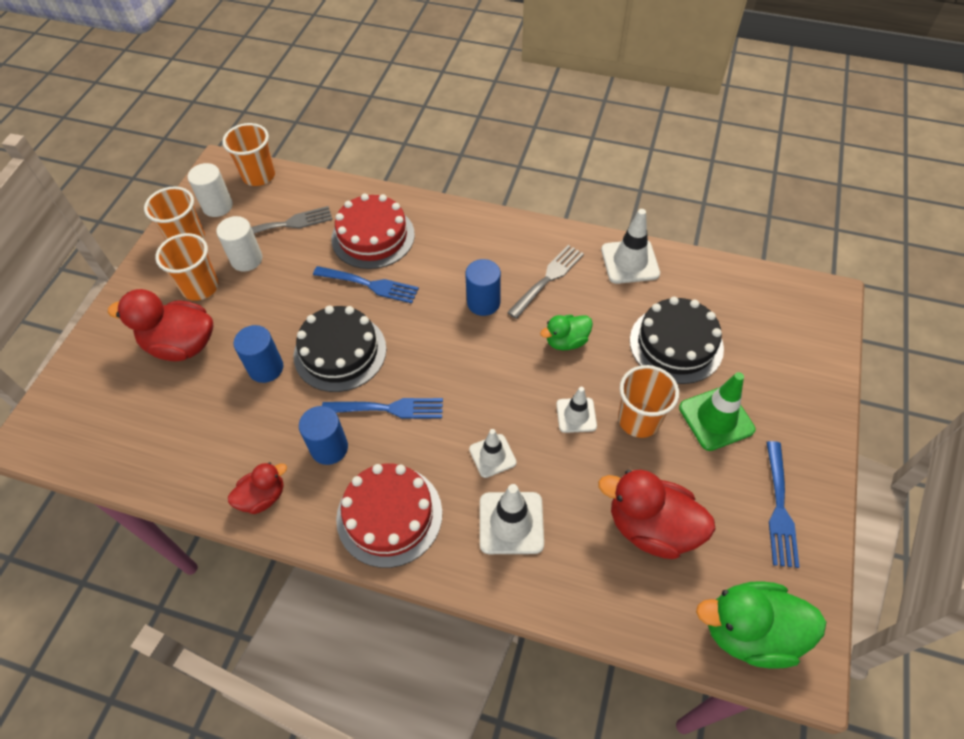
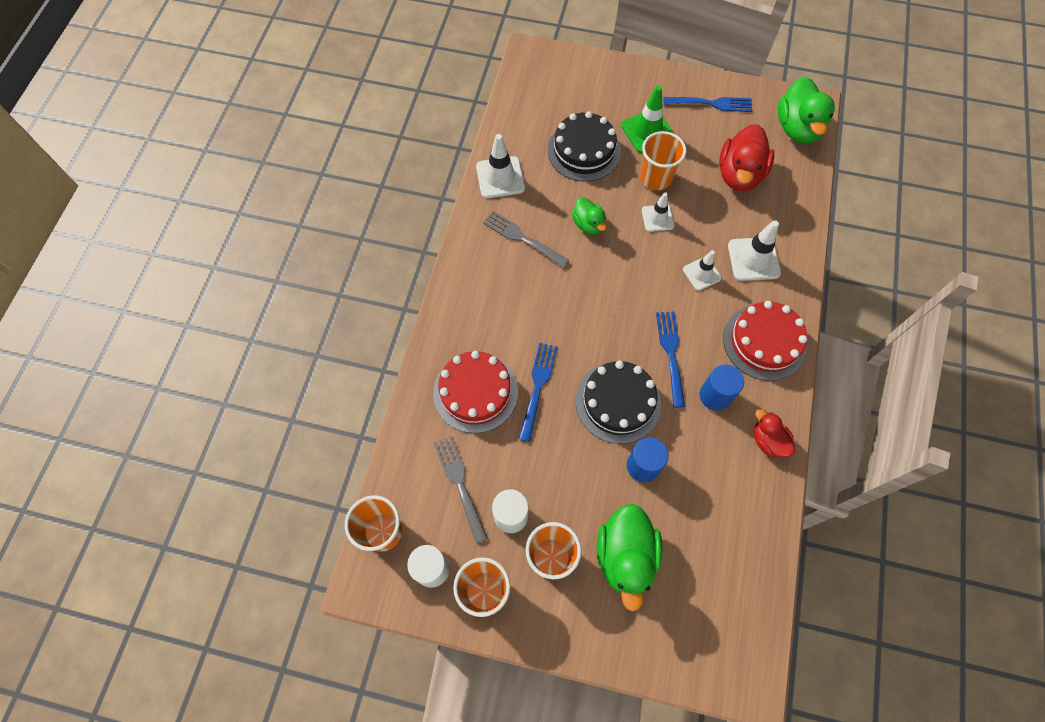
camera: 95 degrees left, 10 degrees up
red duck [108,289,214,361] -> green duck [597,504,663,611]
blue cylinder [465,259,501,316] -> none

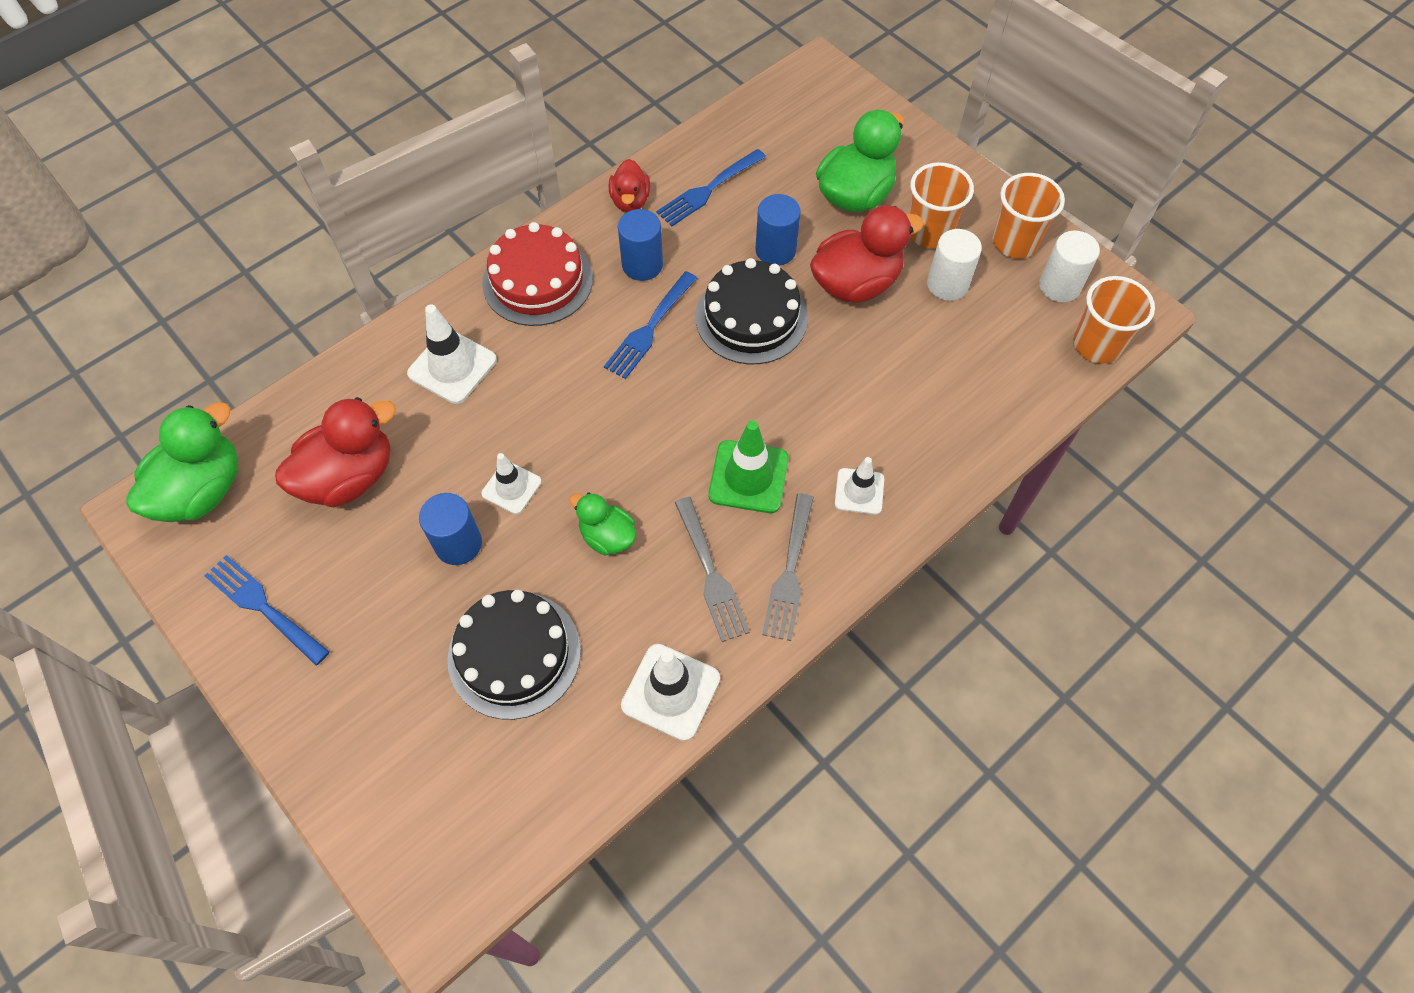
camera: 145 degrees left, 5 degrees down
red cake [433,351,518,433] -> none
grey fork [434,436,488,544] -> grey fork moved to [762,493,814,641]
blue fork [519,343,558,442] -> blue fork moved to [656,149,766,226]
green duck [572,197,607,235] -> green duck turned 60 degrees counterclockwise [569,492,636,556]
green traffic cone [621,85,674,153] -> green traffic cone moved to [709,420,789,513]
orange cup [640,131,686,190] -> blue cylinder [419,493,482,565]
white traffic cone [683,250,722,291] -> white traffic cone moved to [835,457,884,515]
none -> red duck [810,205,924,303]

